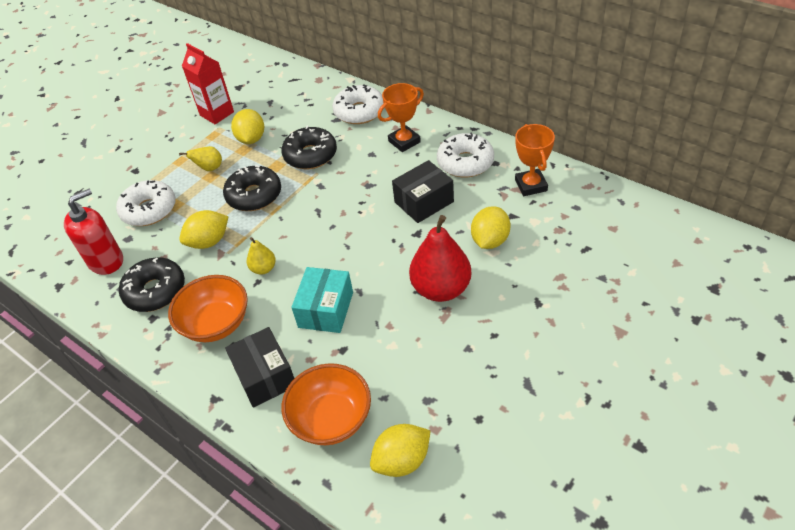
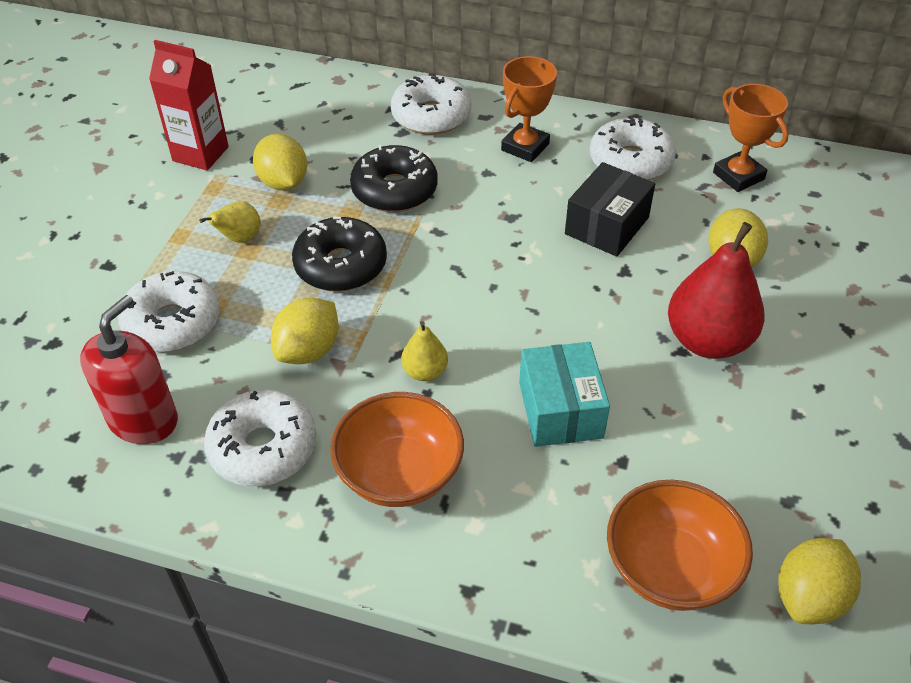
camera: 25 degrees left, 0 degrees up
black donut [119,257,185,312] -> white donut [204,389,316,487]
black box [225,327,295,408] -> none

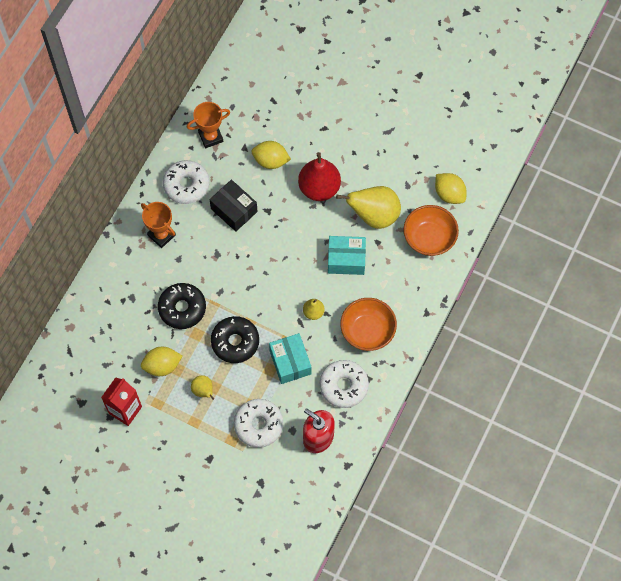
camera: 80 degrees left, 20 degrees up
yellow lemon [271,298,339,364] -> turquoise box [269,333,311,384]
white donut [391,73,471,135] -> none
none -> yellow pear [336,186,401,229]

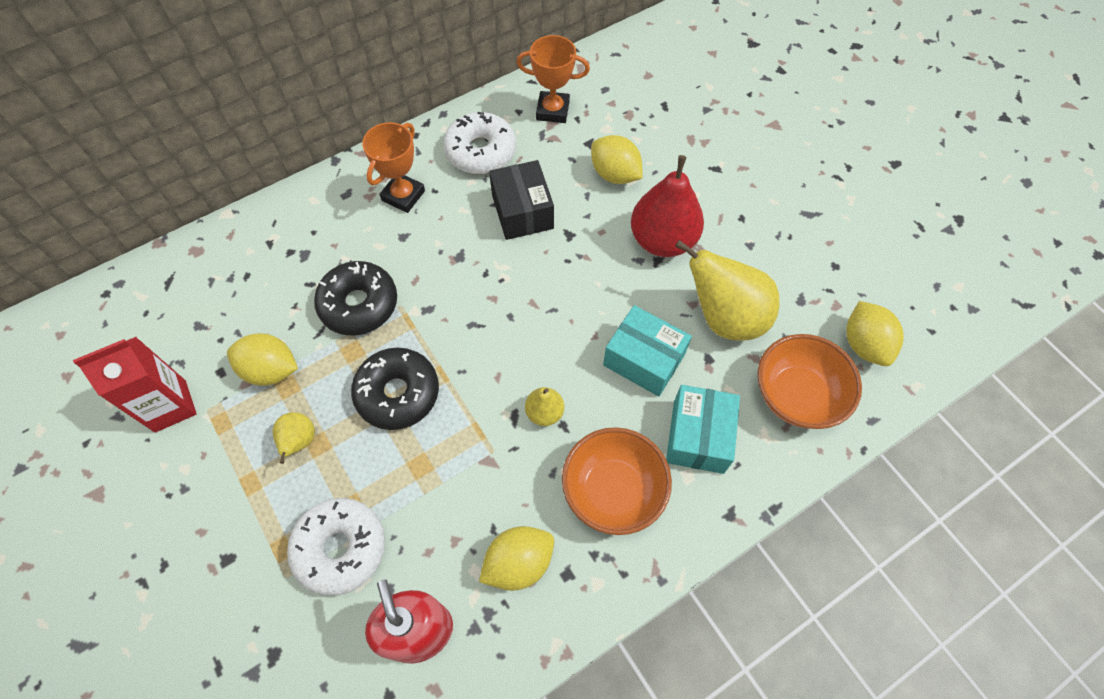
camera: 30 degrees right, 5 degrees down
orange trophy [141,202,176,248] -> orange trophy turned 45 degrees clockwise [362,122,425,213]
turquoise box [269,333,311,384] -> turquoise box moved to [666,385,740,474]
white donut [320,360,369,408] -> yellow lemon [479,526,554,591]

